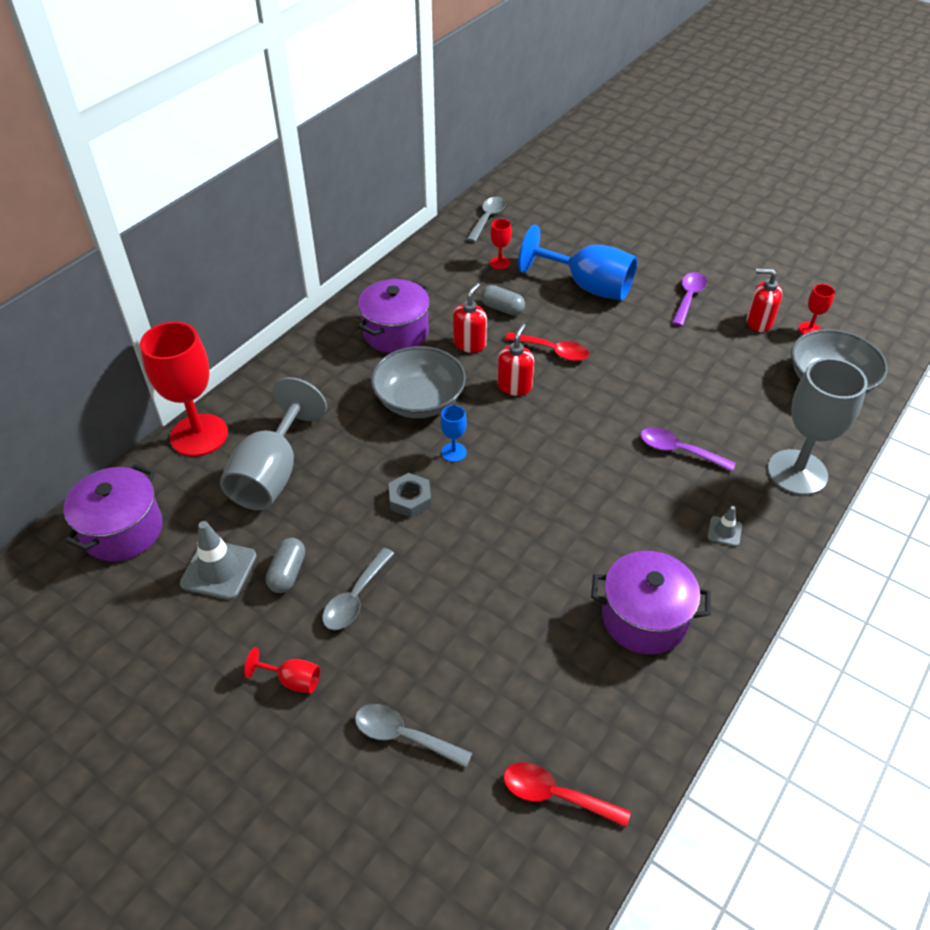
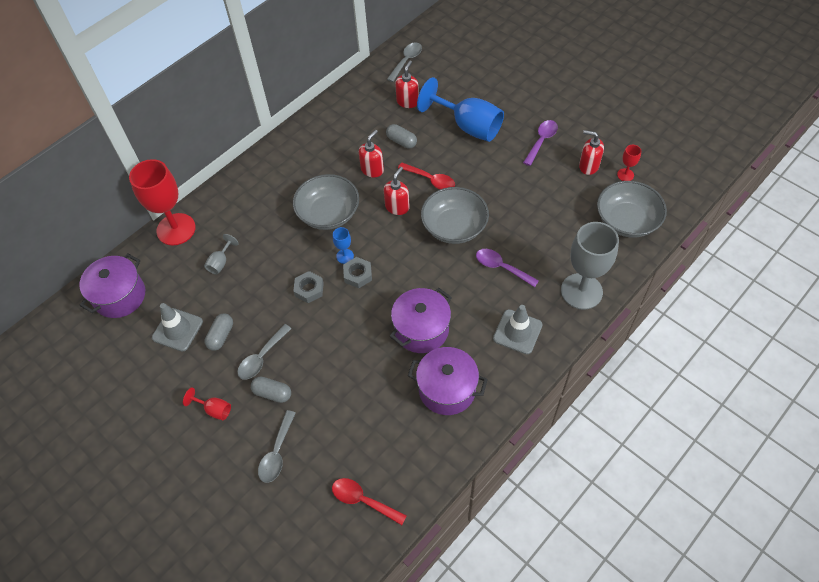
camera: 10 degrees right, 10 degrees up
grey goblet [220,377,327,511] -> grey goblet [204,234,239,275], size x0.44
grey spoon [355,704,472,768] -> grey spoon turned 105 degrees counterclockwise [258,410,296,483]
purple pot [358,279,430,353] -> purple pot moved to [390,288,452,353]
red goblet [490,219,512,270] -> red soap dispenser [395,60,419,108]
grey traffic cone [707,506,742,547] -> grey traffic cone [493,305,543,354], size x1.88
none -> grey capsule [251,377,291,403]
none -> grey nut [343,257,372,288]
none -> grey bowl [421,187,489,244]

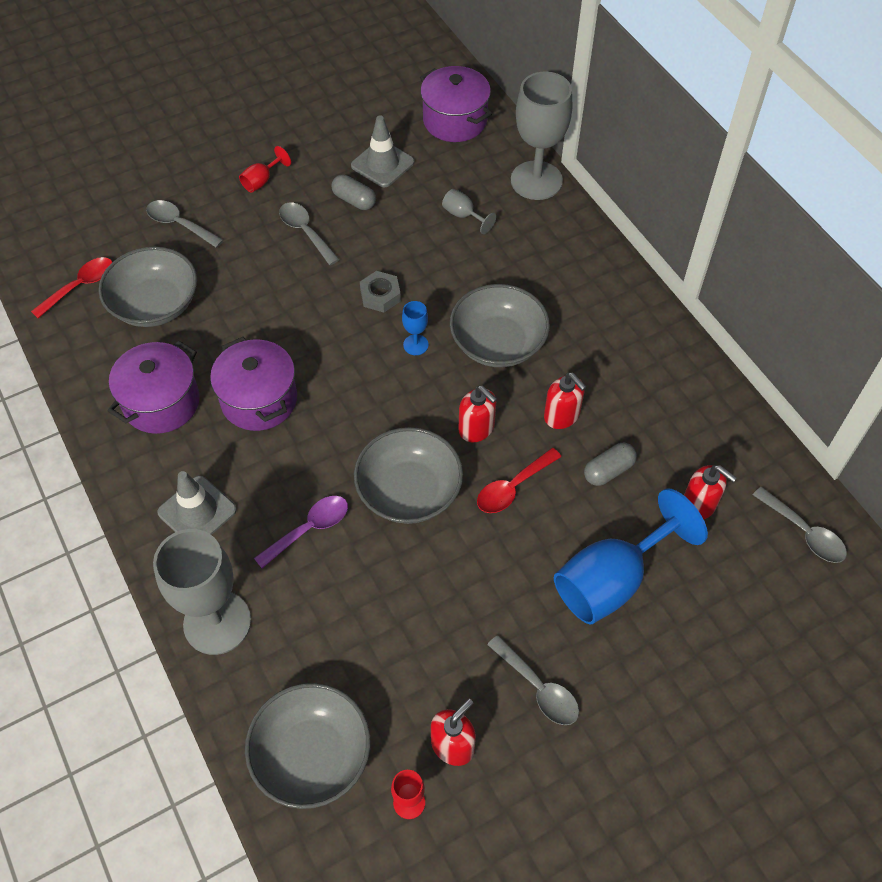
camera: 105 degrees right, 0 degrees up
red goblet [129,159,195,246] -> grey goblet [511,72,572,200]
grey capsule [251,377,291,403] -> none
grey nut [343,257,372,288] -> none
purple spoon [523,120,558,166] -> grey spoon [487,635,579,725]
none -> grey bowl [98,247,197,327]

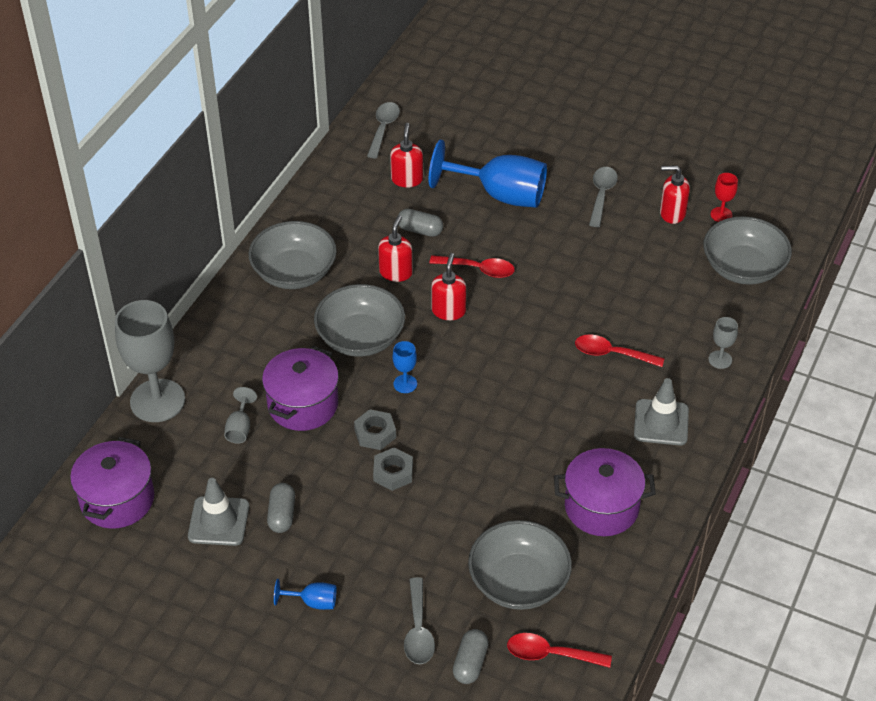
camera: 125 degrees left, 10 degrees down
grey goblet [153,529,251,655] -> grey goblet [708,317,738,369], size x0.44
purple pot [210,337,297,431] -> purple pot moved to [262,346,339,431]
red goblet [239,146,291,193] -> blue goblet [274,579,337,610]
purple spoon [254,496,348,568] -> red spoon [575,334,665,367]
grey spoon [279,203,340,265] -> none
grey bowl [354,427,463,524] -> grey bowl moved to [248,221,337,289]
none -> grey nut [373,447,413,491]
none -> grey capsule [453,629,489,684]

